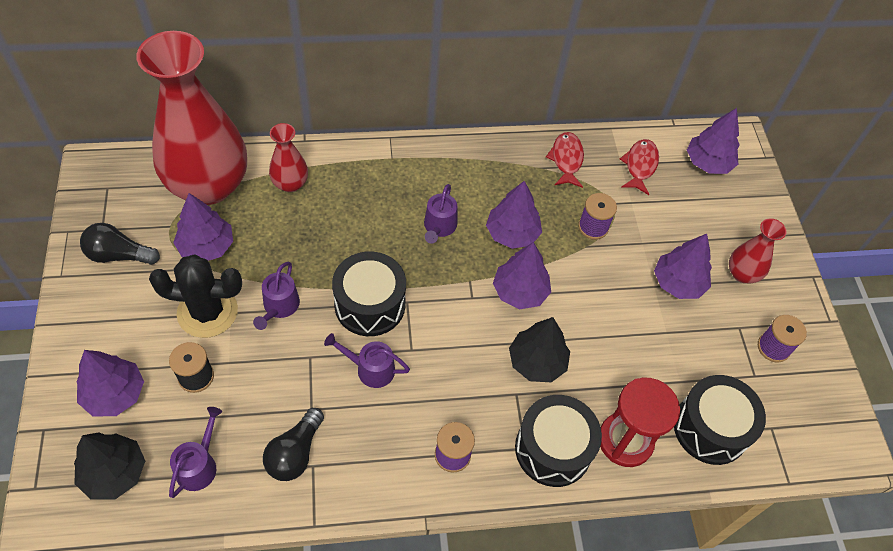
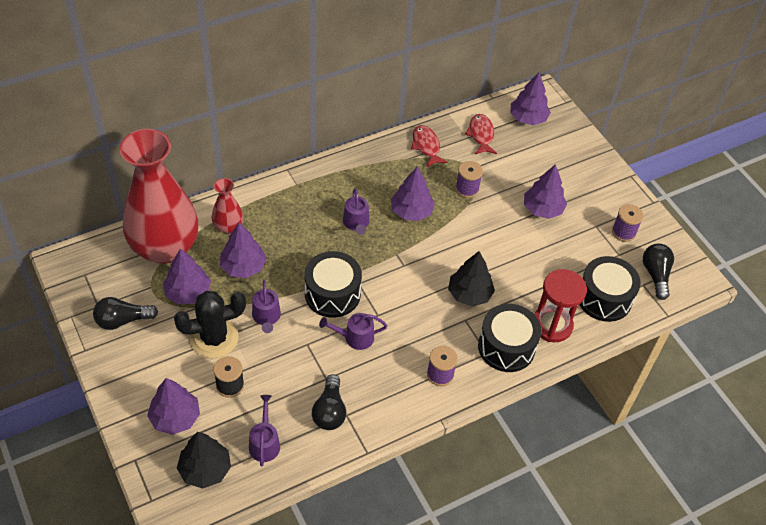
camera: 20 degrees left, 5 degrees down
purple tree [493,242,551,309] -> purple tree moved to [220,222,266,278]
red vase [729,218,787,284] -> none
none -> black light bulb [643,244,674,300]

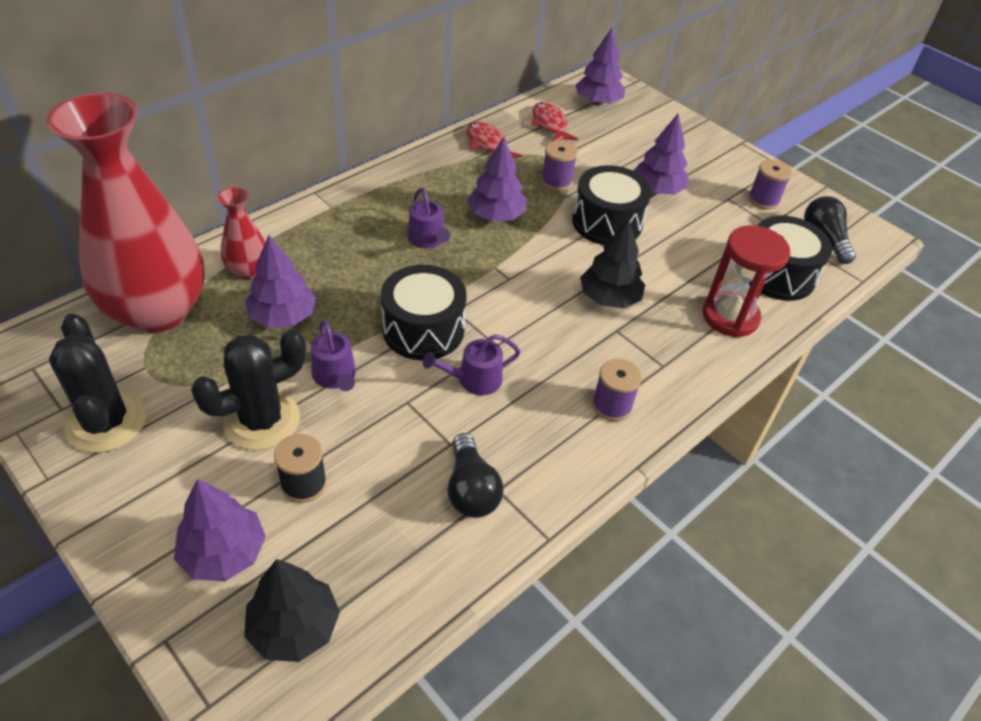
camera: 15 degrees left, 5 degrees down
black light bulb [93,297,158,330] -> black cactus [49,314,146,453]
purple tree [163,249,211,304] -> none
purple watering can [249,395,280,466] -> none
black drum [478,304,541,372] -> black drum moved to [572,165,651,245]

